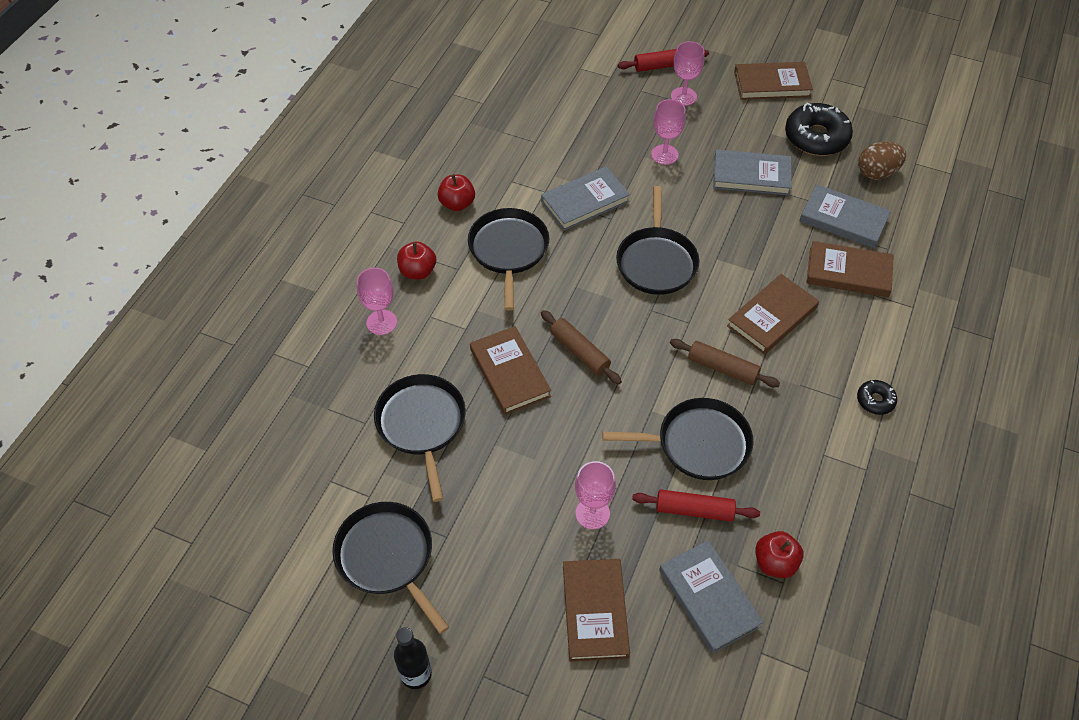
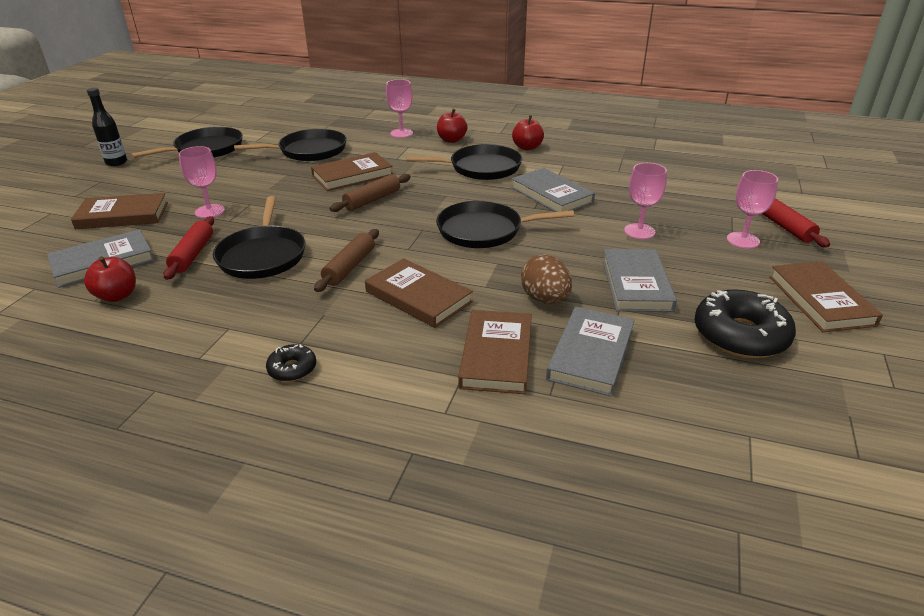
camera: 85 degrees right, 20 degrees down
brown egg [858,142,906,180] -> brown egg moved to [521,255,572,304]

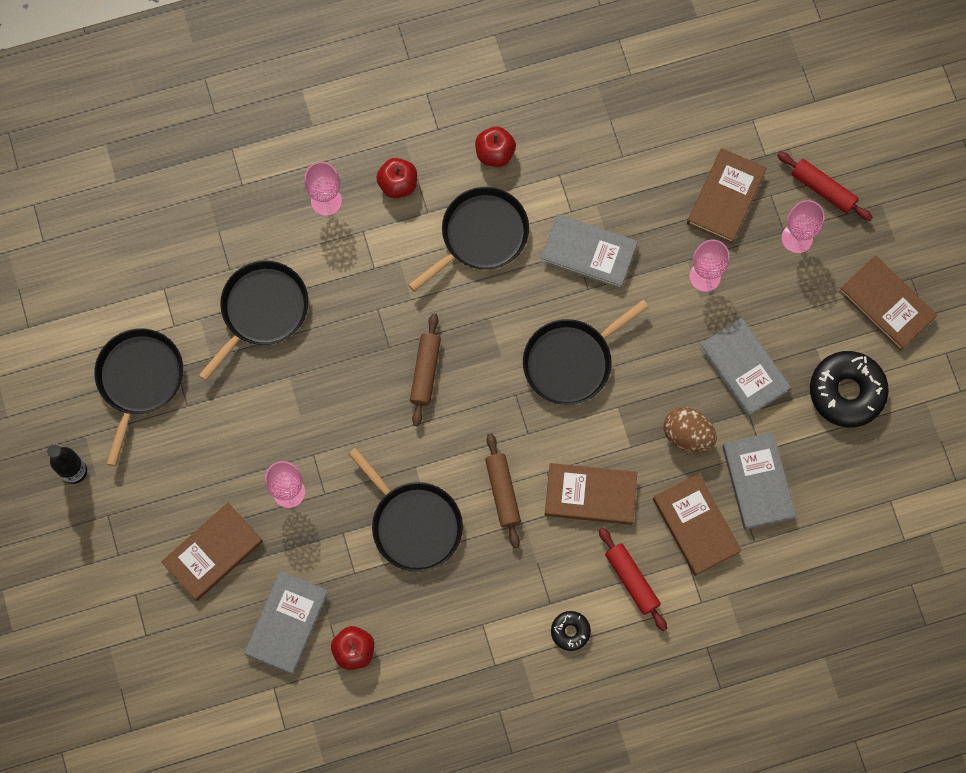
camera: 35 degrees left, 40 degrees up
red rolling pin [163,216,214,280] -> red rolling pin moved to [599,527,667,631]
brown book [311,152,393,191] -> brown book moved to [687,148,767,244]

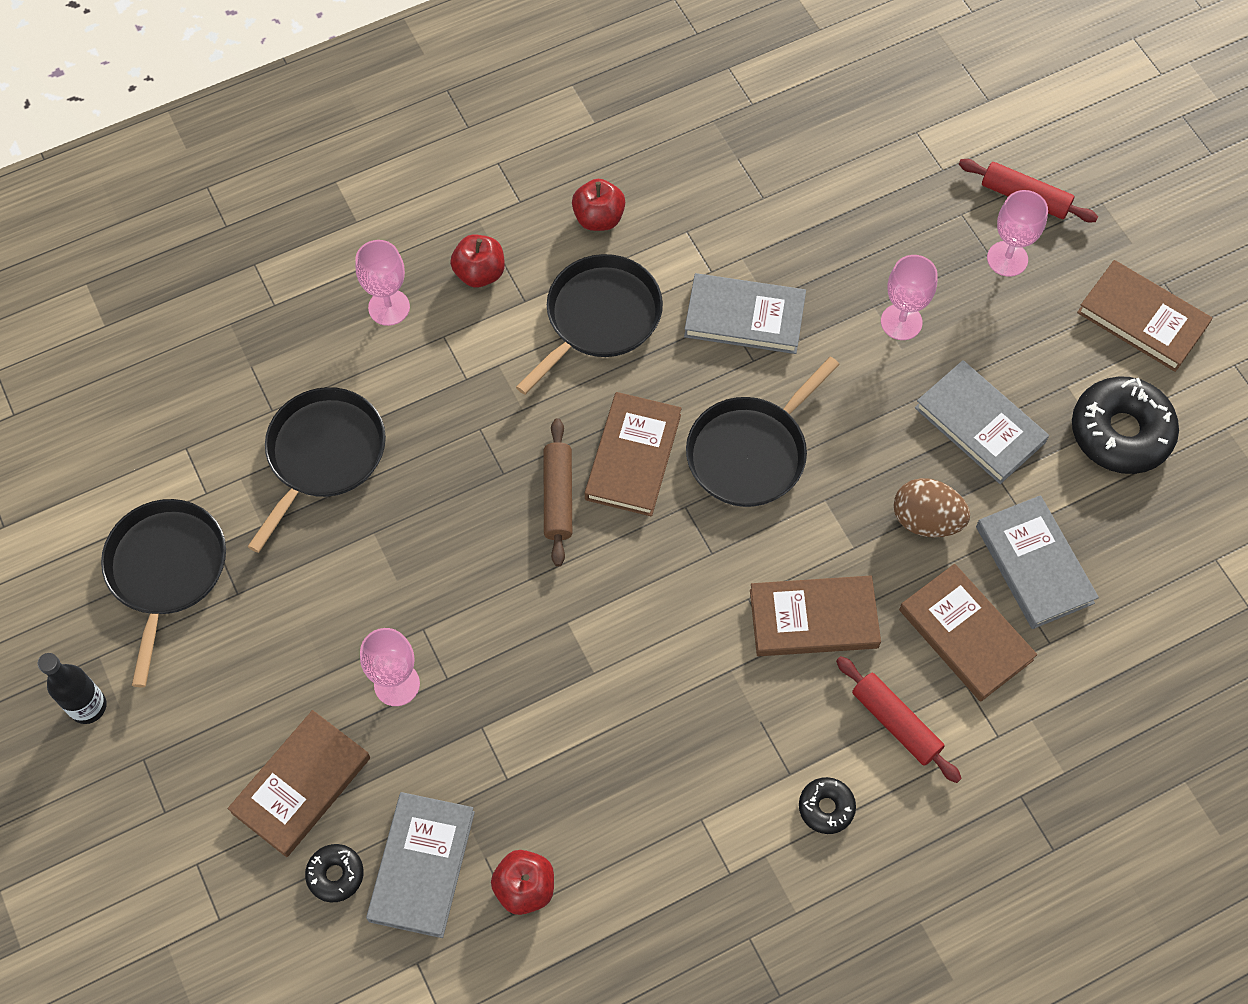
camera: 10 degrees left, 10 degrees down
black pan [348,447,463,572] -> none
brown rolling pin [485,433,521,548] -> none
brown book [687,148,767,244] -> brown book moved to [585,392,682,517]
none -> black donut [305,844,364,902]

